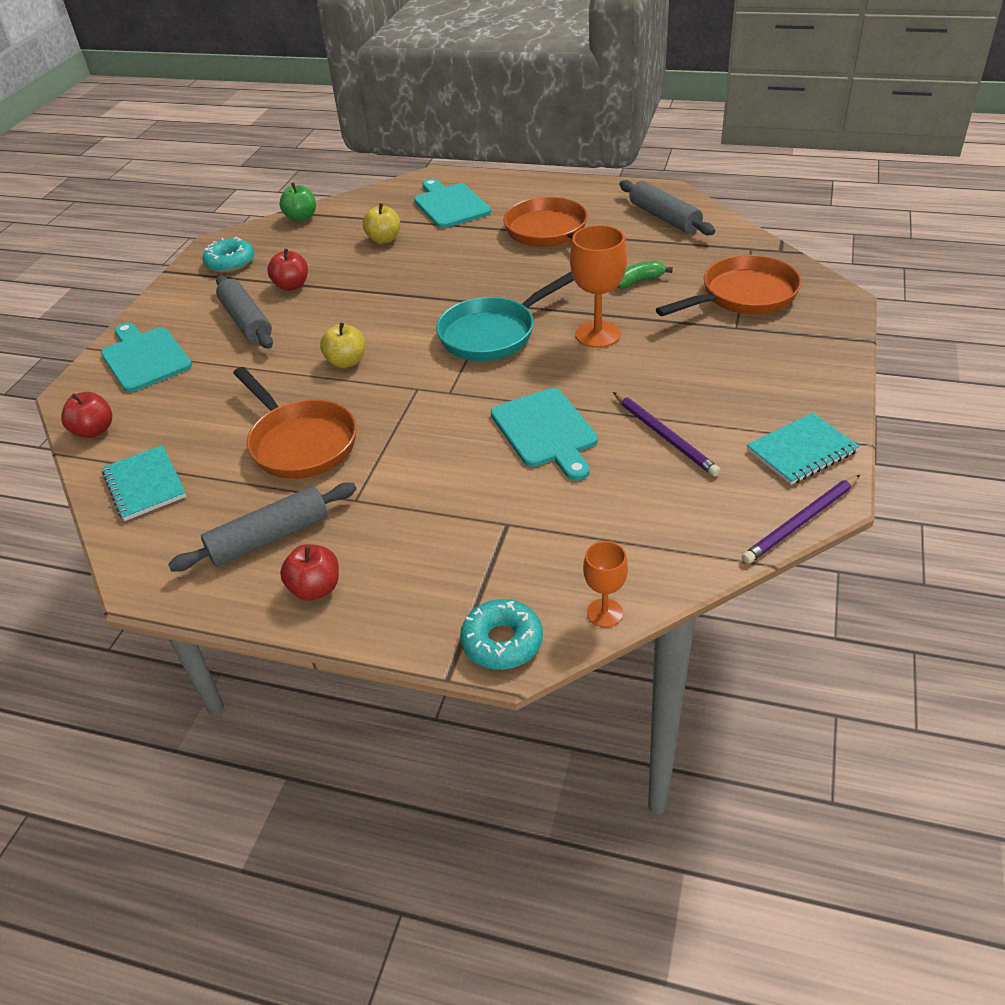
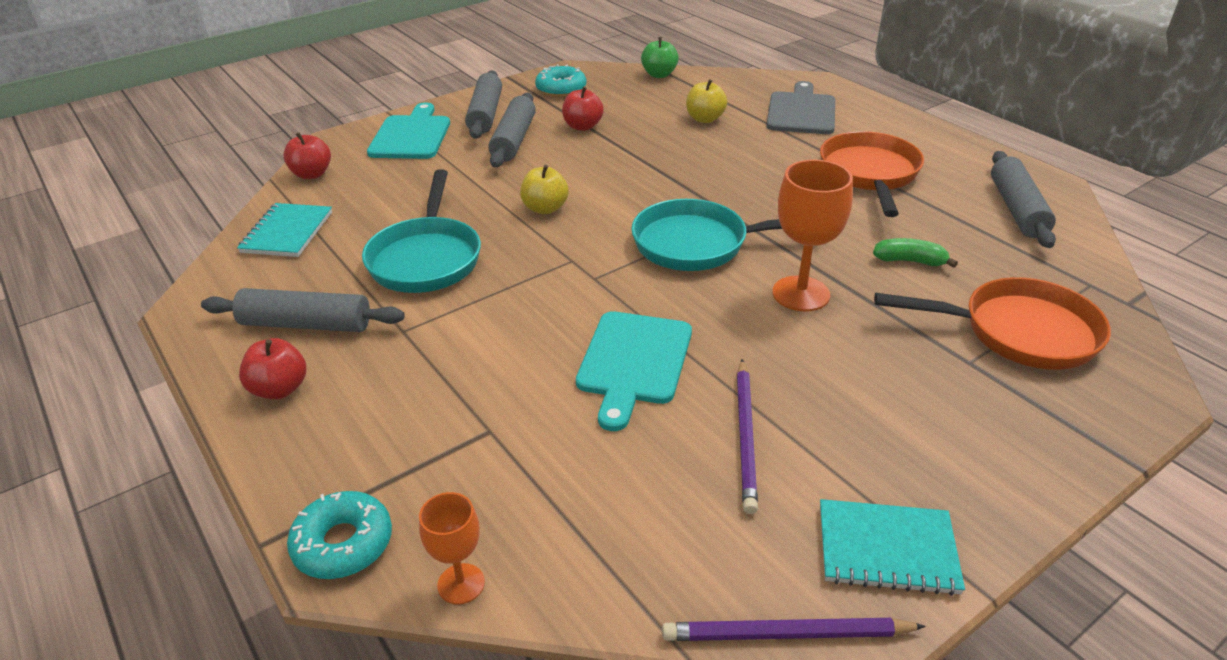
camera: 35 degrees right, 5 degrees down
orange pan [233,367,357,479] -> turquoise pan [362,169,481,293]
turquoise cutting board [414,179,491,228] -> grey cutting board [766,81,835,134]
none -> grey rolling pin [465,70,502,139]

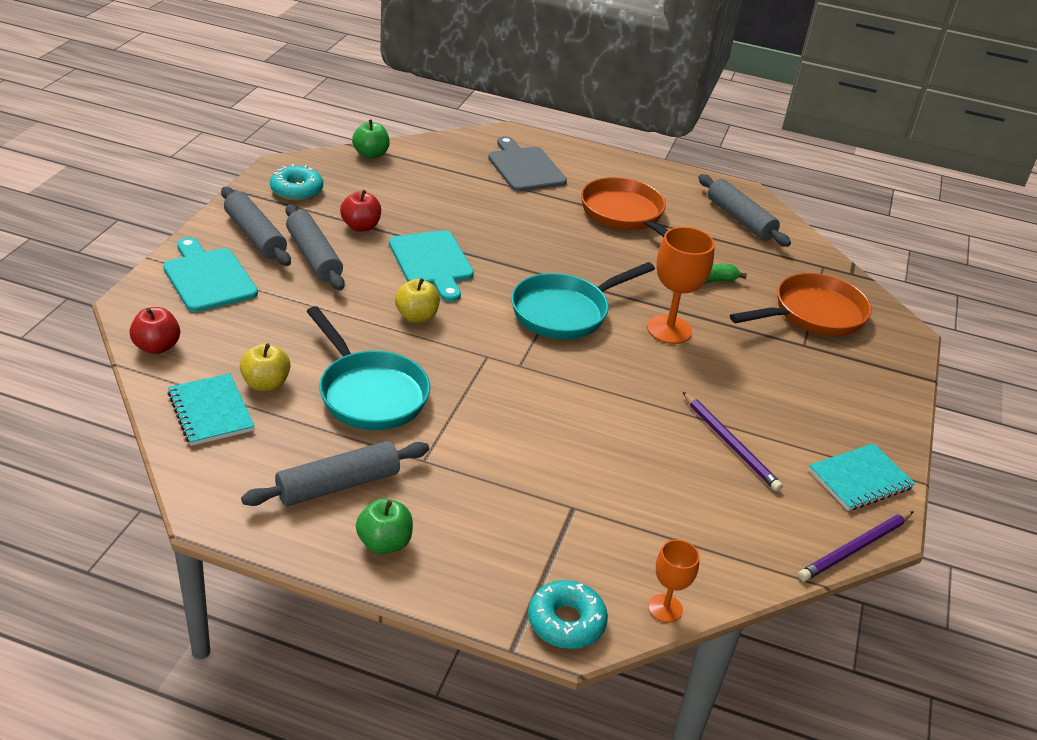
camera: 40 degrees left, 0 degrees up
red apple [239,338,306,399] -> green apple [356,498,413,554]
turquoise cutting board [576,311,692,431] -> turquoise cutting board moved to [389,230,474,302]
yellow apple [686,79,727,123] -> yellow apple moved to [240,343,291,391]

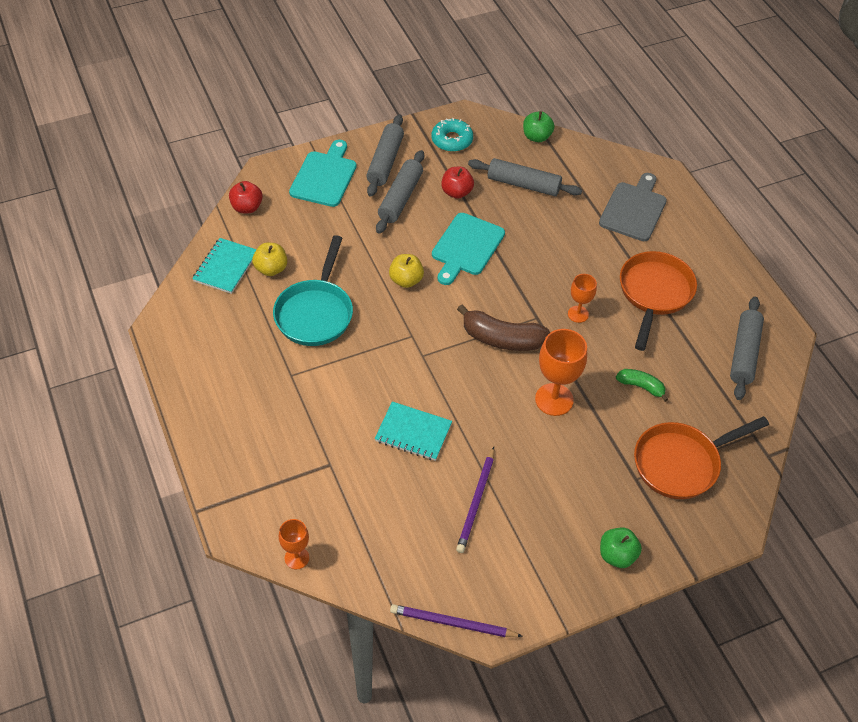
camera: 50 degrees right, 15 degrees up
grey rolling pin [241,441,429,506] -> grey rolling pin moved to [468,158,582,196]
green apple [356,498,413,554] -> green apple moved to [600,528,642,568]
turquoise pan [511,262,655,339] -> brown banana [457,304,550,351]
turquoise donut [528,580,608,649] -> none
orange pan [730,273,872,336] -> orange pan turned 135 degrees clockwise [634,416,769,499]
turquoise notebook [808,443,915,511] -> turquoise notebook moved to [375,401,452,461]
none -> orange goblet [568,274,597,323]

